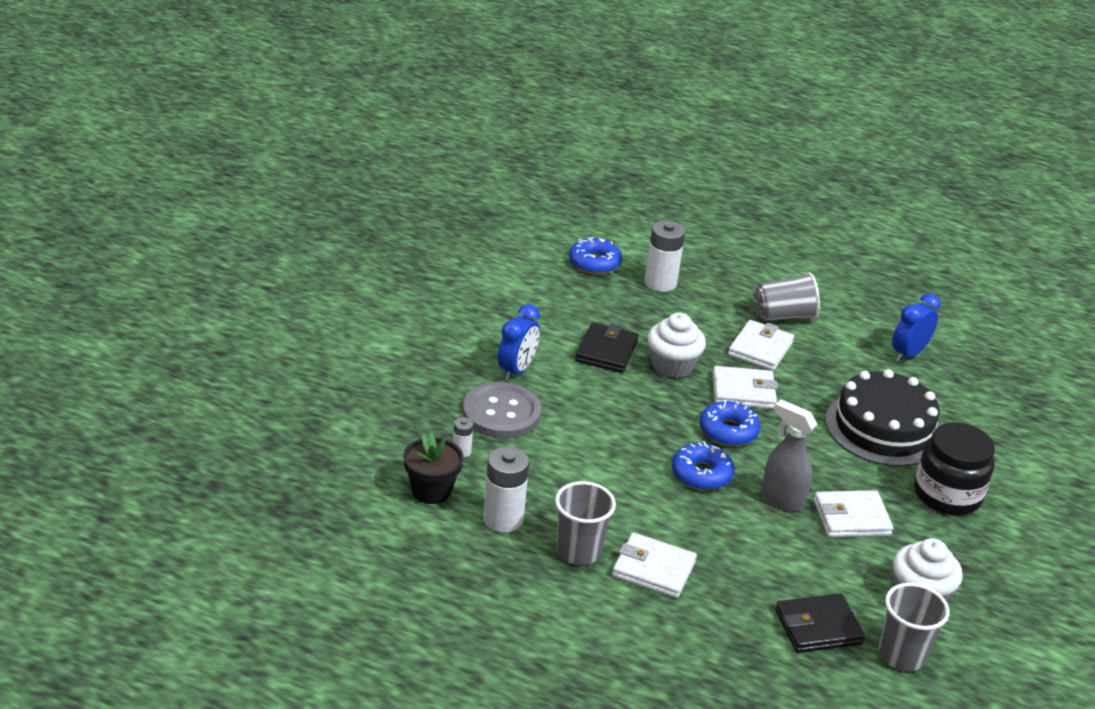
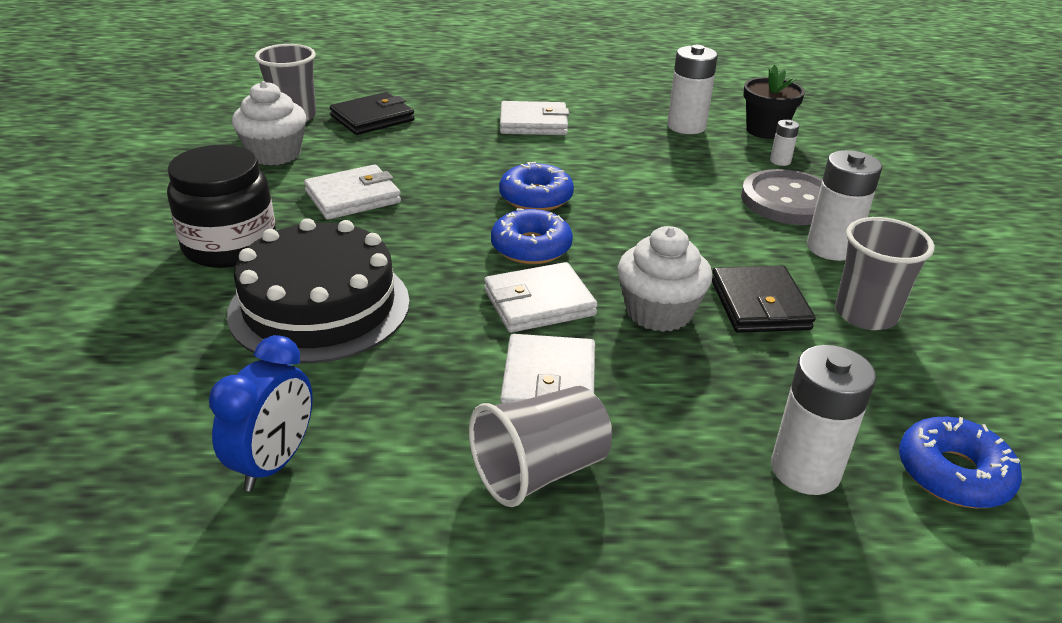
camera: 160 degrees right, 0 degrees up
blue clock [498,304,540,381] -> white battery [807,150,882,261]
grey cup [555,481,616,565] -> grey cup moved to [835,217,935,330]
grey spray bottle [761,399,817,512] -> none

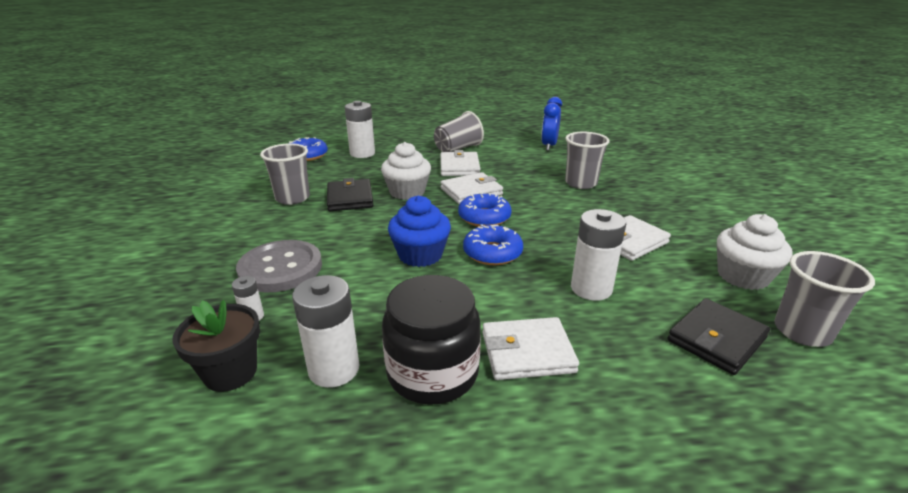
camera: 175 degrees right, 5 degrees down
black jar [167,144,276,268] -> black jar moved to [382,275,481,405]
black cake [227,218,410,364] -> grey cup [565,132,610,189]
white battery [807,150,882,261] -> white battery moved to [571,209,626,301]
none -> blue cupcake [388,196,451,267]

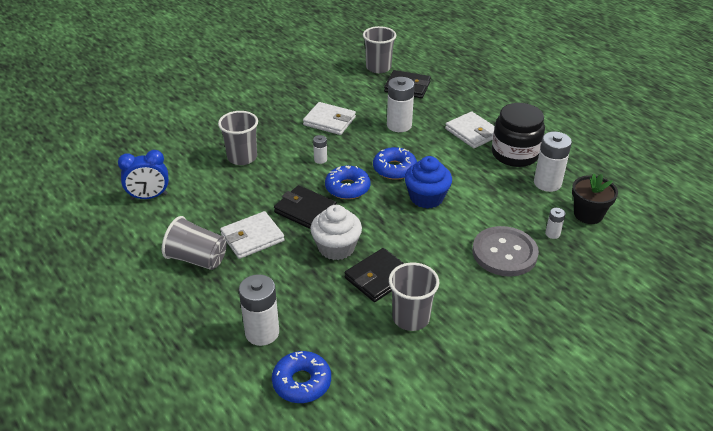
camera: 120 degrees left, 10 degrees up
white wallet [440,172,503,204] -> black wallet [274,185,337,229]
white cupcake [717,214,792,290] -> none
none -> white battery [313,135,327,164]

